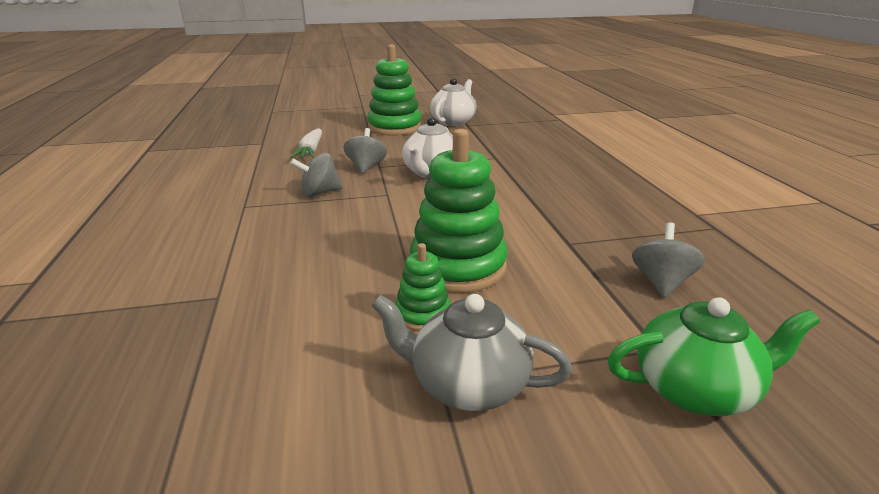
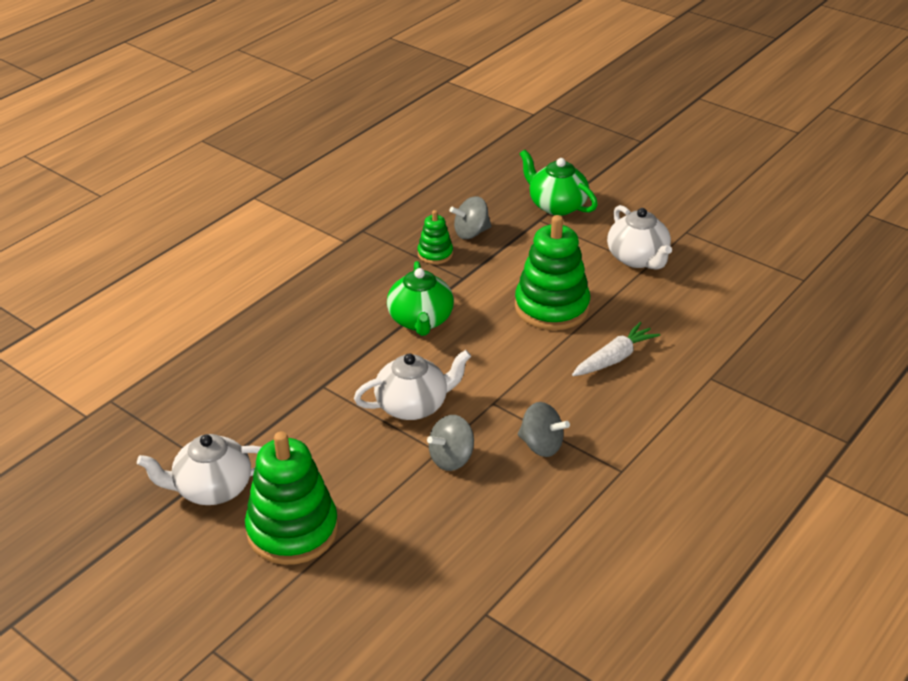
camera: 130 degrees left, 10 degrees up
white carrot [290,129,322,158] -> white carrot moved to [572,322,660,376]
grey teapot [371,294,572,411] -> white teapot [607,205,672,269]
green stacking toy [395,243,451,331] -> green stacking toy moved to [418,210,453,264]
none -> green teapot [387,261,454,336]

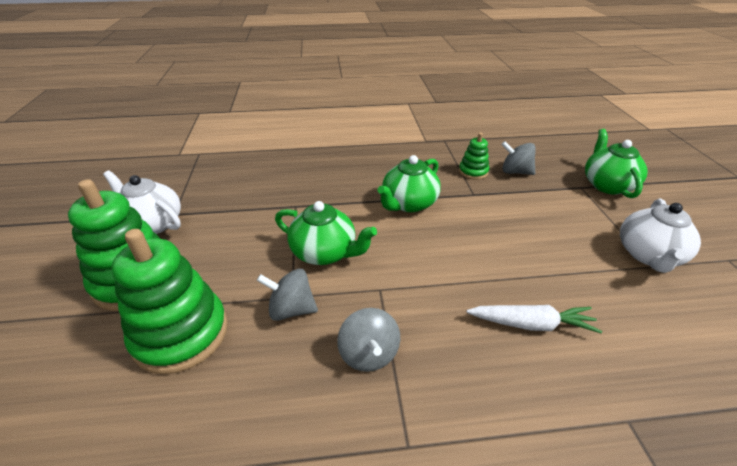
camera: 45 degrees right, 0 degrees up
white teapot [354,350,471,420] -> green teapot [275,201,377,265]
green stacking toy [515,215,590,330] -> green stacking toy moved to [112,229,228,374]

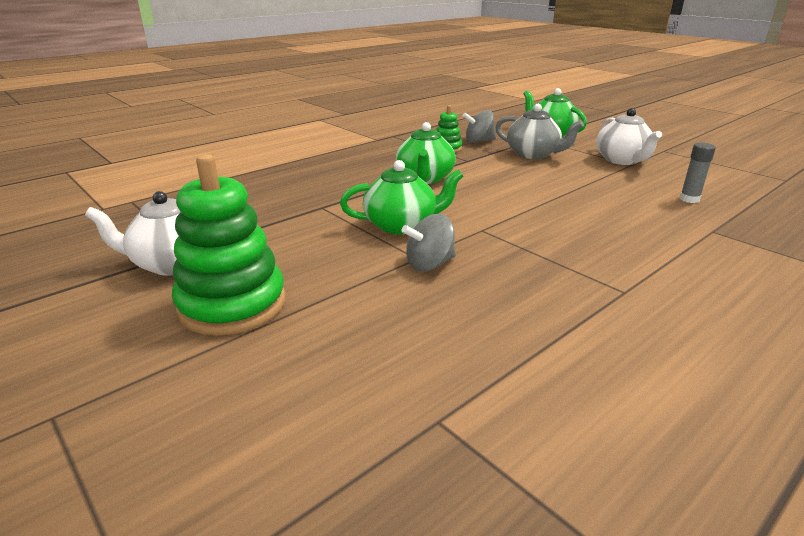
camera: 35 degrees left, 10 degrees down
green stacking toy [112,229,228,374] -> none
grey spinning top [337,308,400,372] -> none
white carrot [466,305,602,333] -> none
none -> grey teapot [495,104,584,159]
none -> grey glue stick [680,142,716,203]

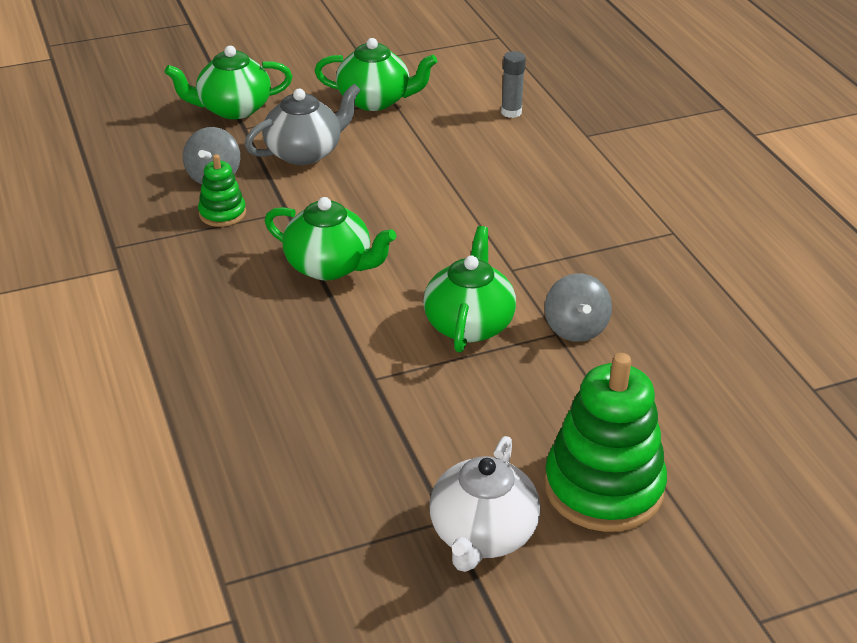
camera: 70 degrees left, 10 degrees up
white teapot [596,108,662,165] -> green teapot [315,38,437,111]

